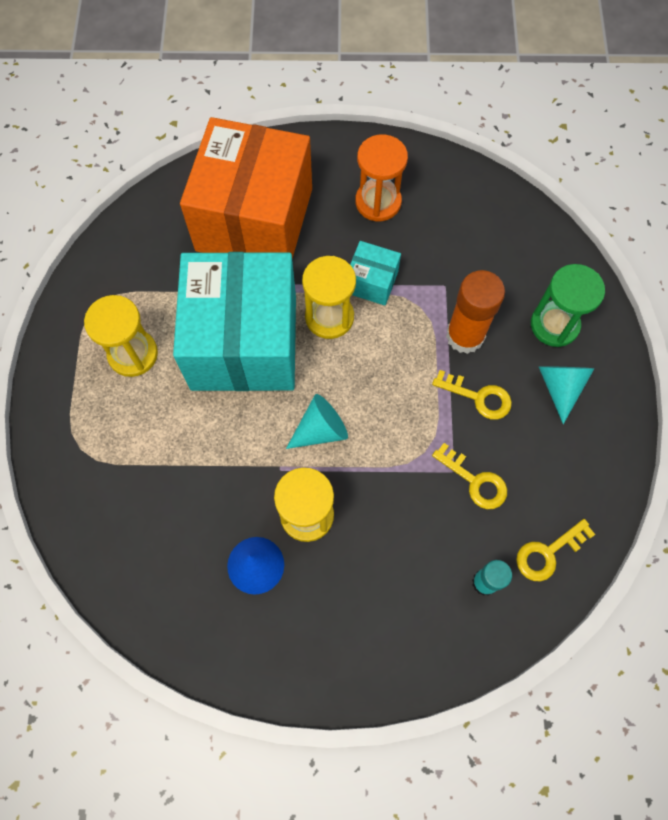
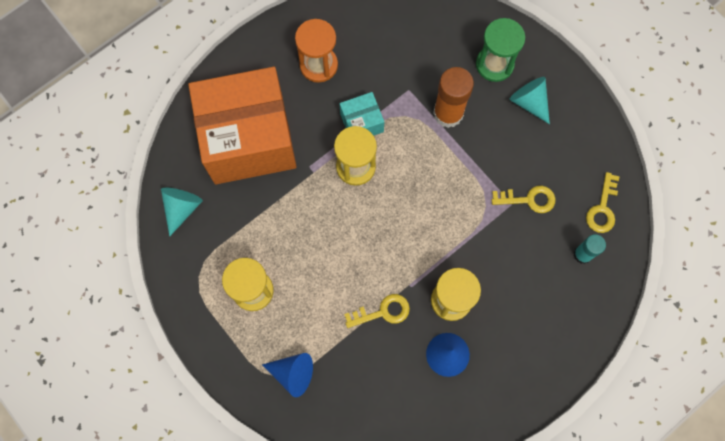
camera: 40 degrees left, 5 degrees up
turquoise box [173,252,296,391] -> none
orange box [180,117,312,258] -> orange box turned 75 degrees counterclockwise [189,67,297,184]
turquoise cone [286,394,348,449] -> turquoise cone moved to [161,188,203,237]
yellow key [432,370,512,420] -> yellow key moved to [344,294,410,328]
none -> blue cone [262,353,313,397]

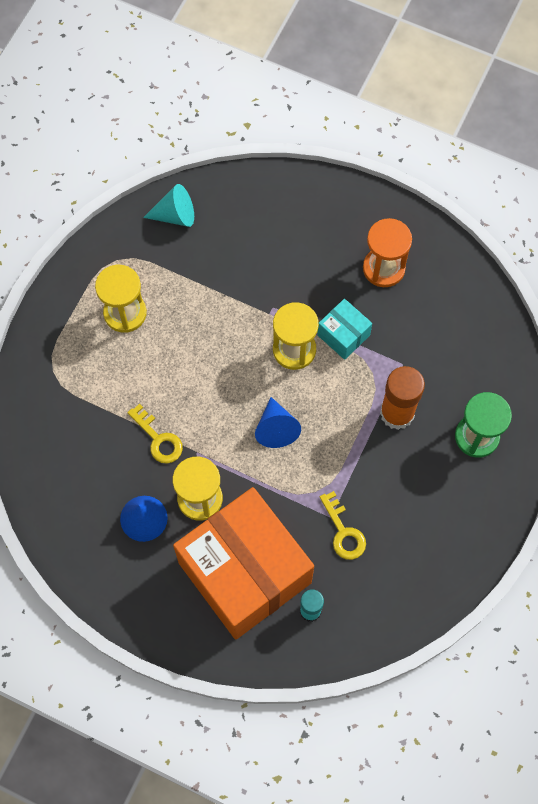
camera: 65 degrees right, 5 degrees down
orange box [189,67,297,184] -> orange box moved to [173,487,314,640]
blue cone [262,353,313,397] -> blue cone moved to [255,397,301,448]
turquoise cone [510,77,550,124] -> none
yellow key [586,172,619,233] -> none

